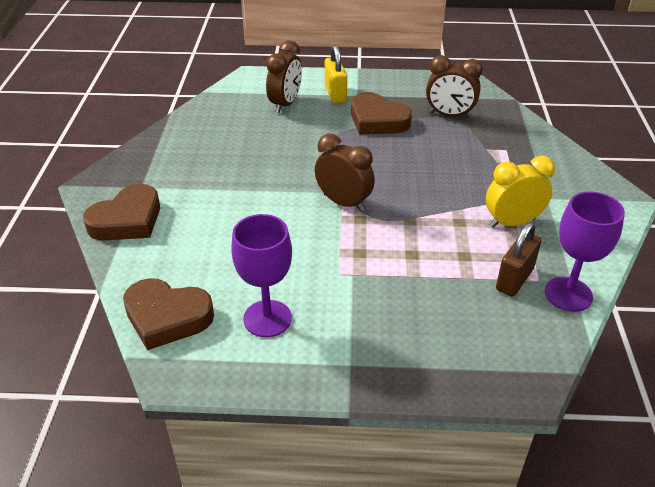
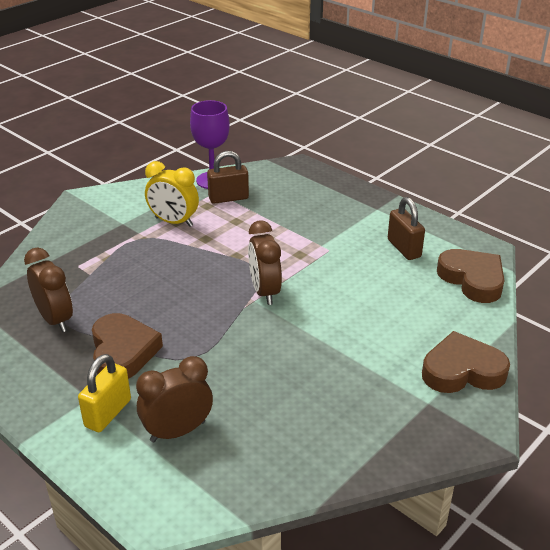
camera: 140 degrees left, 5 degrees down
purple goblet [231,214,292,337] -> brown padlock [388,197,425,260]

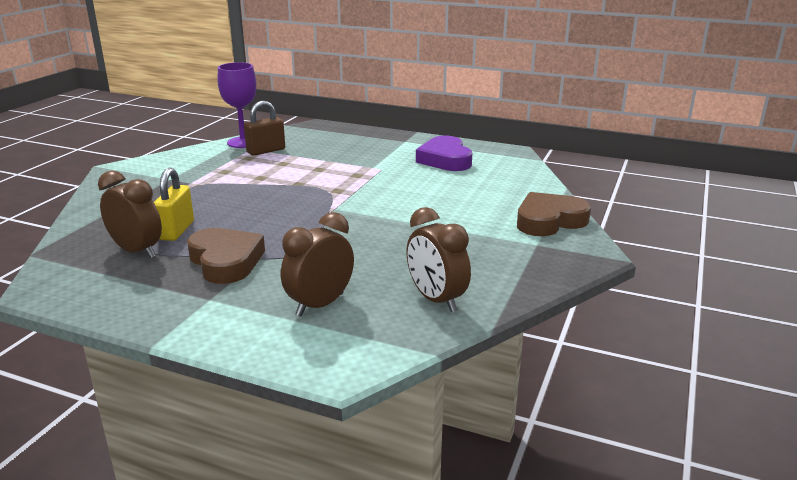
camera: 20 degrees left, 10 degrees down
yellow padlock [78,354,131,432] -> yellow padlock moved to [154,168,194,241]
yellow clock [145,161,199,227] -> none
brown clock [248,220,282,305] -> brown clock moved to [406,207,471,312]
brown padlock [388,197,425,260] -> purple heart [416,136,472,171]
brown heart [437,249,505,303] -> none

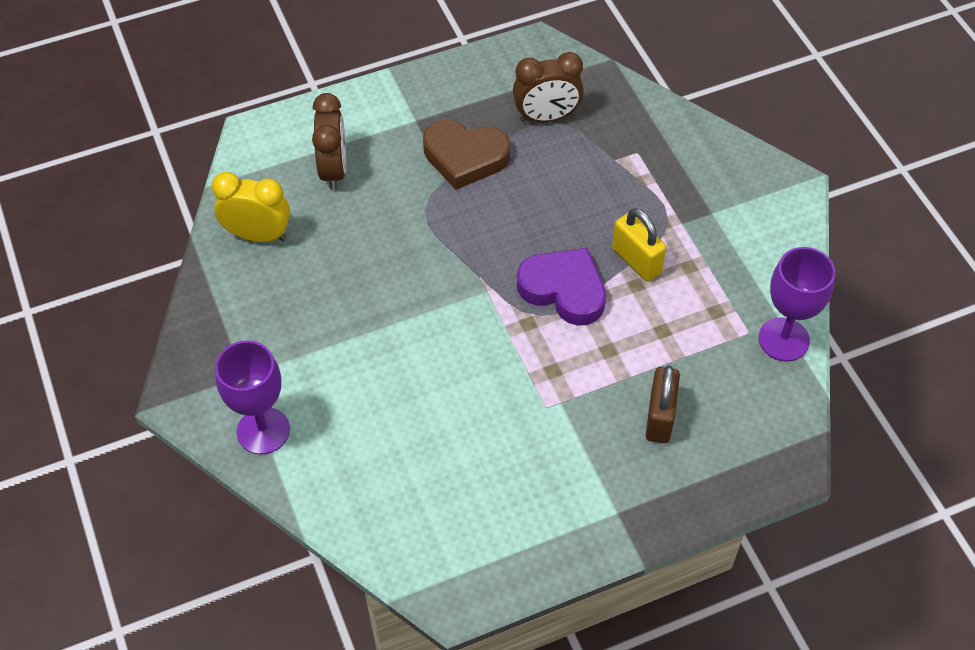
camera: 135 degrees right, 30 degrees up
yellow padlock [154,168,194,241] -> yellow padlock moved to [612,208,666,281]
brown padlock [244,101,285,156] -> brown padlock moved to [646,365,680,443]
brown clock [406,207,471,312] -> yellow clock [212,172,291,242]
purple heart [416,136,472,171] -> purple heart moved to [517,248,606,326]
brown heart [517,192,591,236] -> purple goblet [215,340,290,455]

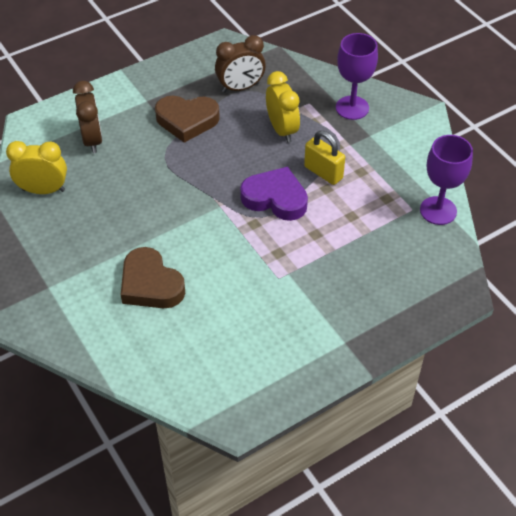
camera: 10 degrees left, 5 degrees down
purple goblet [215,340,290,455] -> purple goblet moved to [336,33,378,120]
brown padlock [646,365,680,443] -> none
none -> brown heart [121,247,185,308]
none -> yellow clock [266,71,300,143]

